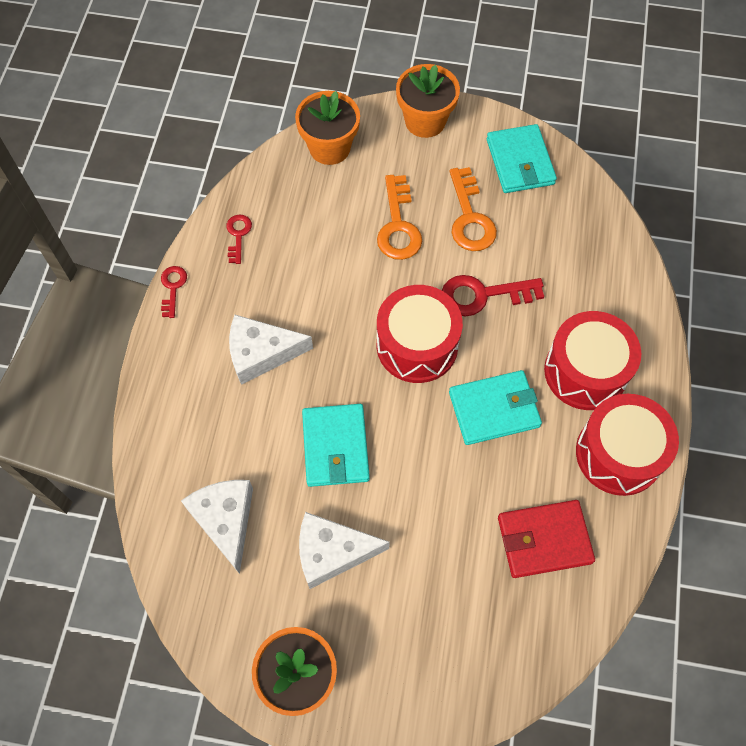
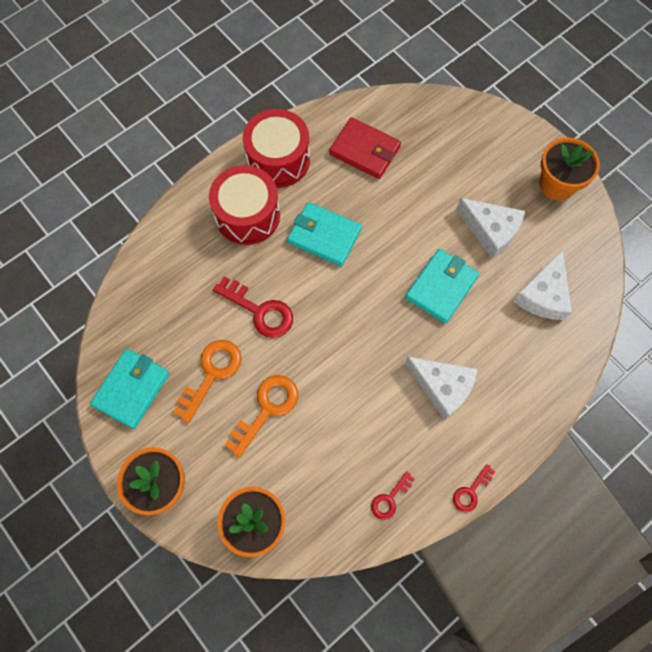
camera: 140 degrees left, 5 degrees up
red drum [377,285,463,383] -> none

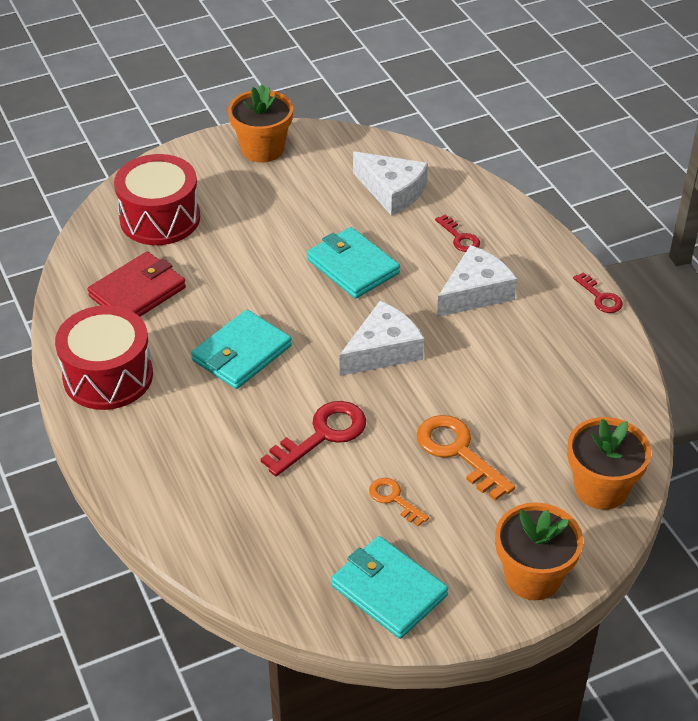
camera: 75 degrees left, 25 degrees down
orange key [173,340,242,423] -> orange key [369,478,429,526], size x0.57
red drum [209,165,280,245] -> red drum moved to [114,154,200,245]
red key [371,471,415,520] -> red key moved to [435,214,480,252]
white cheese [456,198,525,259] -> white cheese moved to [340,301,424,376]

